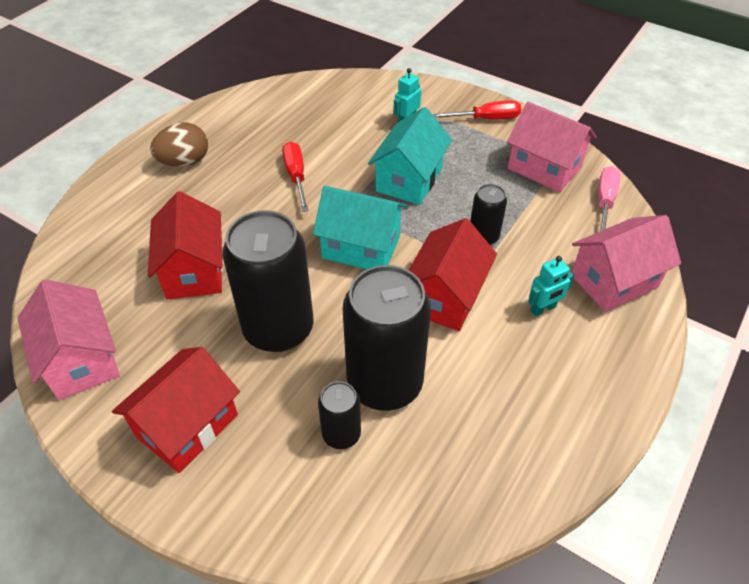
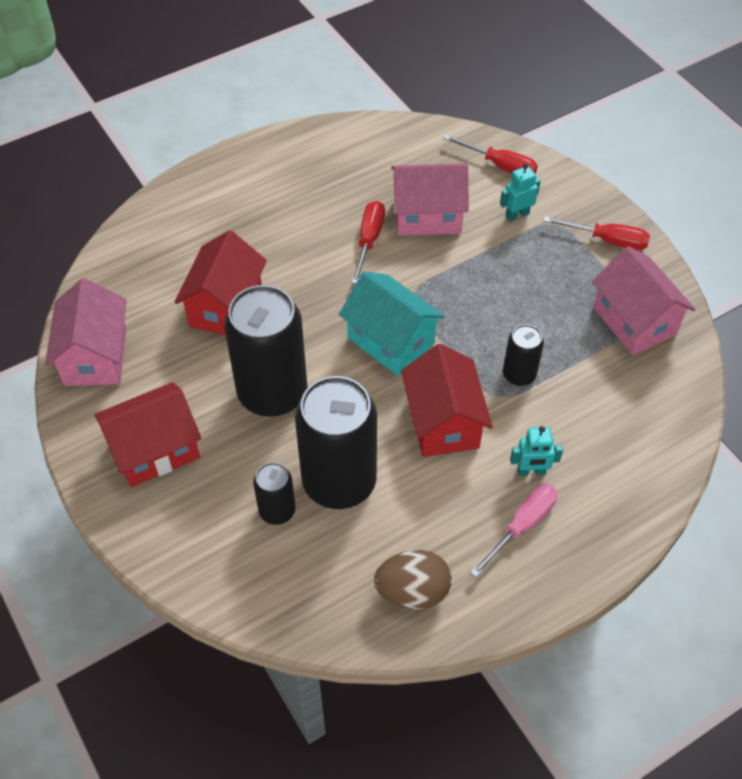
camera: 25 degrees right, 5 degrees up
brown egg [150,122,208,167] -> brown egg moved to [374,550,452,609]
turquoise house [368,107,452,205] -> none
red house [409,218,497,331] -> red house turned 60 degrees counterclockwise [401,344,492,457]
pink house [571,215,681,312] -> pink house moved to [391,163,469,236]
pink screwdriver [598,166,621,231] -> pink screwdriver moved to [470,484,558,577]
none -> red screwdriver [444,135,538,174]

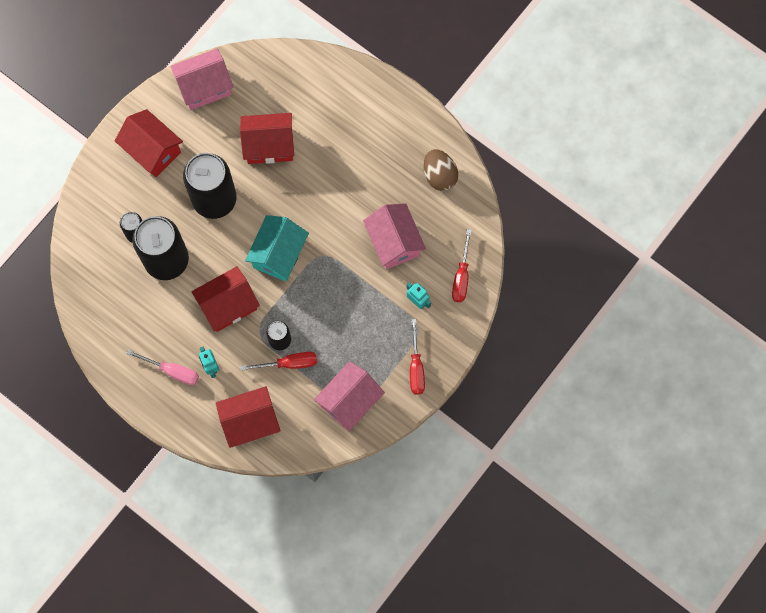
camera: 70 degrees right, 20 degrees up
red screwdriver [351,201,385,284] -> red screwdriver moved to [240,352,317,371]
brown egg [374,550,452,609] -> brown egg moved to [424,149,458,191]
none -> red house [216,386,281,448]

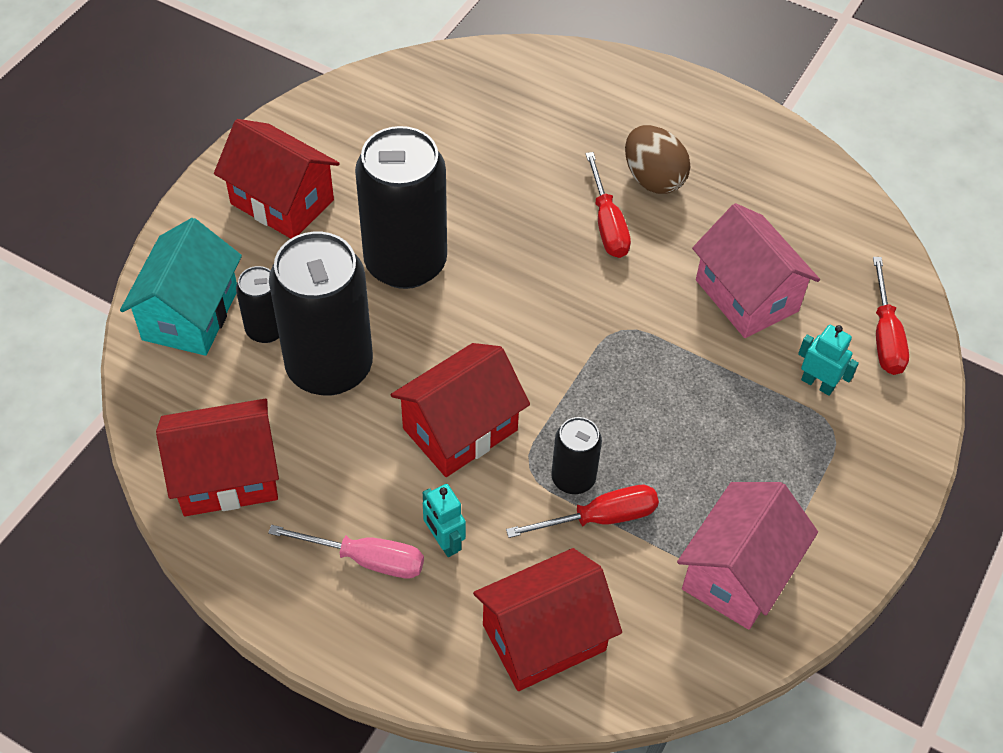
camera: 10 degrees left, 20 degrees down
pink house [170,49,234,110] -> none
red house [240,113,294,164] -> red house moved to [156,399,279,516]
turquoise house [245,215,309,281] -> turquoise house moved to [120,218,242,356]
red screwdriver [410,319,425,395] -> red screwdriver moved to [586,152,631,258]
brown egg [424,149,458,191] -> brown egg moved to [625,125,690,194]

